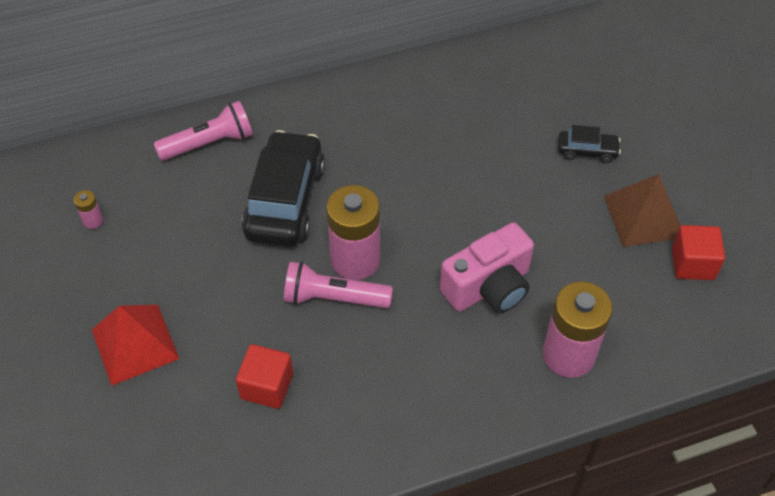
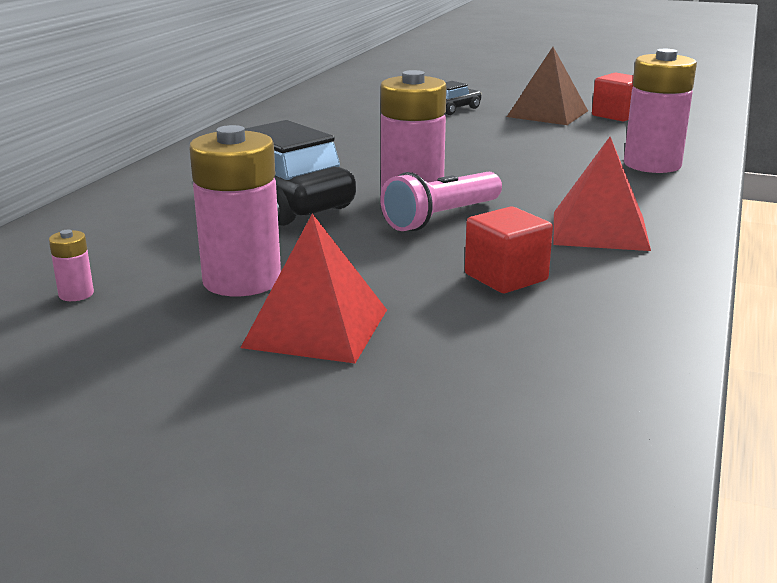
camera: 50 degrees left, 30 degrees down
pink flashlight [154,101,253,161] -> none
pink camera [440,222,534,313] -> none
none -> pink battery [189,125,281,296]
none -> red pyramid [554,137,651,251]

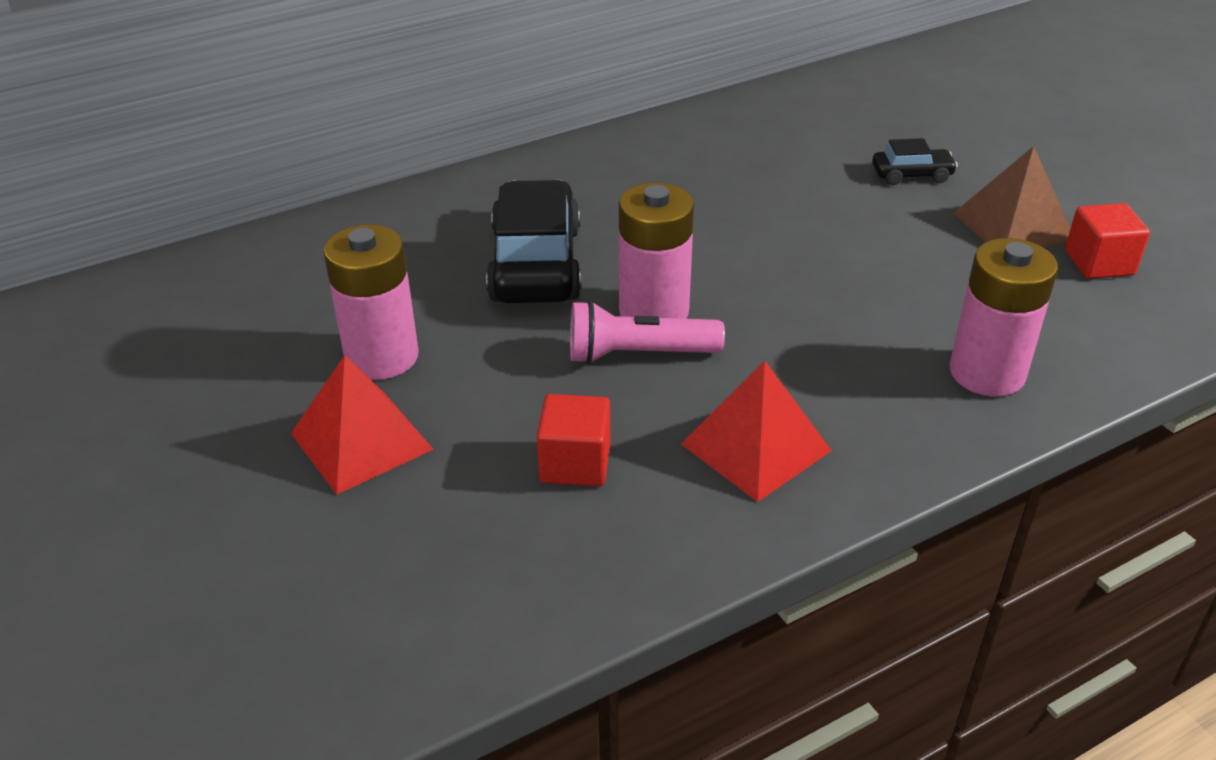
camera: 40 degrees right, 15 degrees up
pink battery [49,230,94,301] -> none

